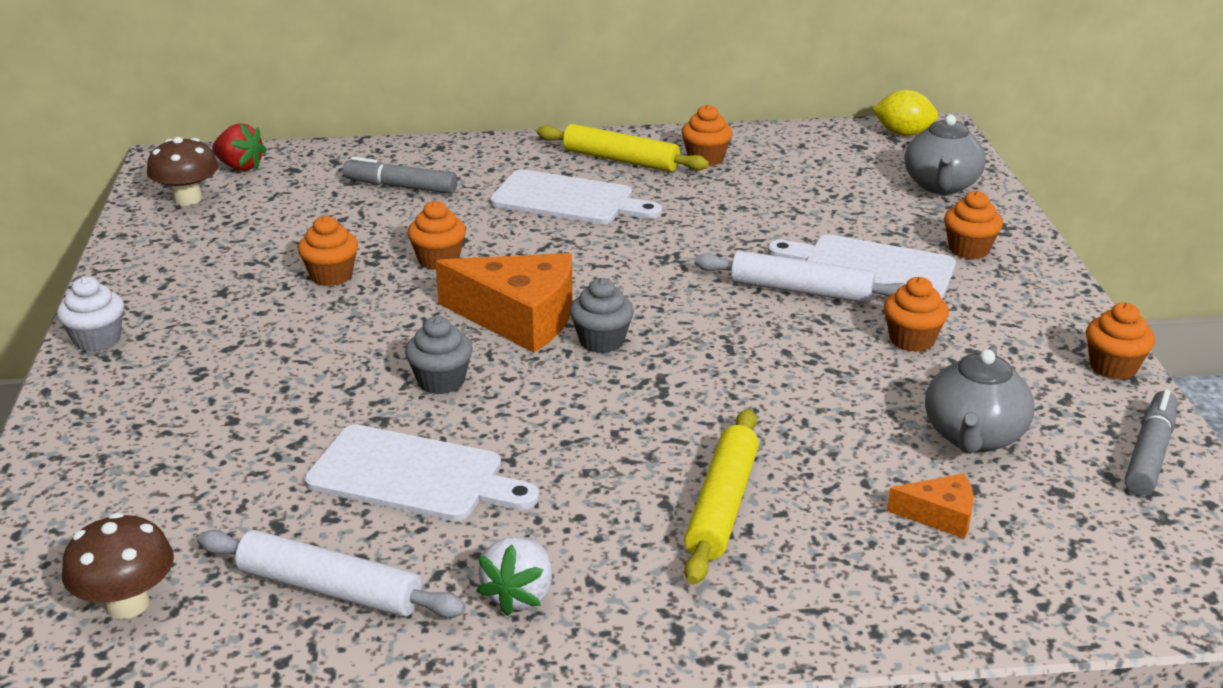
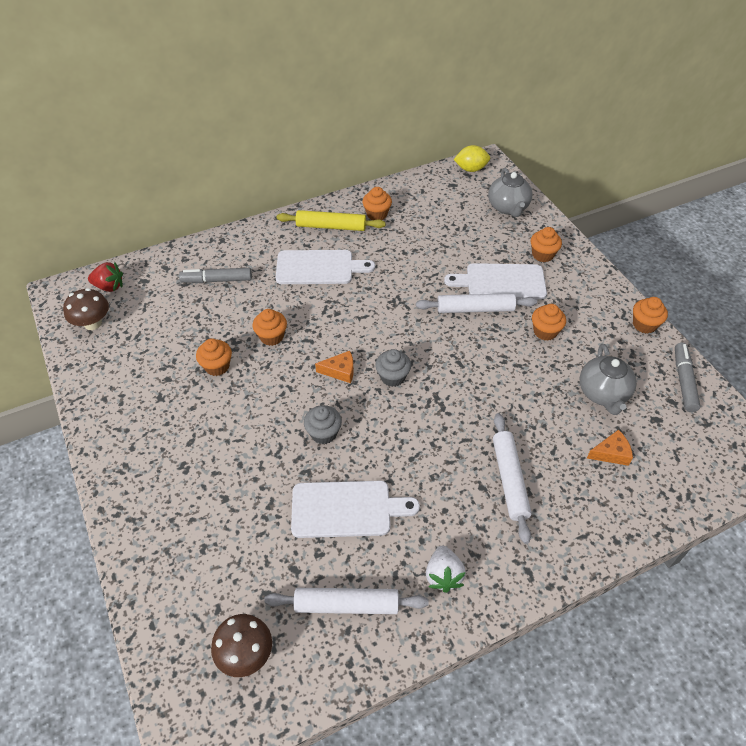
camera: 20 degrees left, 20 degrees up
white cupcake [57,277,124,352] -> none
orange cheese [435,253,573,353] -> orange cheese [315,351,354,383], size x0.49
yellow rolling pin [684,409,759,584] -> white rolling pin [493,413,532,544]

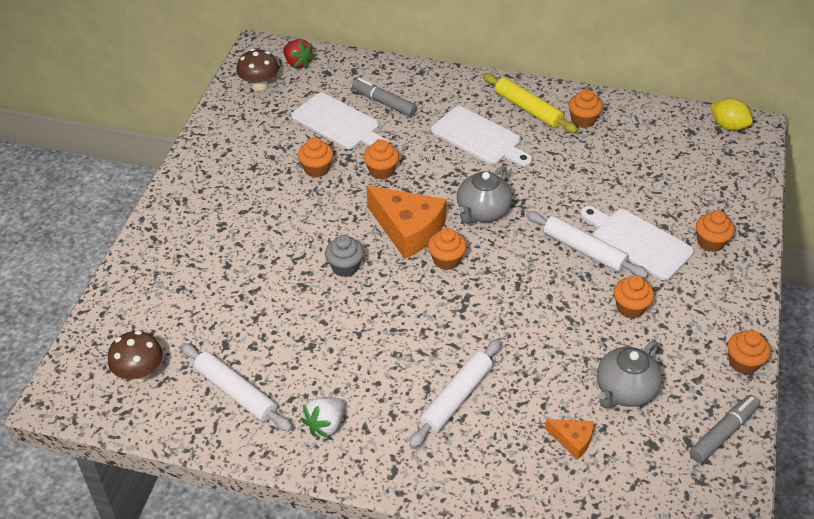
camera: 40 degrees right, 5 degrees down
white cutting board [291,481,420,538] -> white cutting board moved to [291,93,388,149]
orange cheese [315,351,354,383] -> orange cheese [367,186,447,259], size x2.06
grey cupcake [375,349,411,387] -> orange cupcake [428,228,466,270]
grey teapot [488,168,533,217] -> grey teapot moved to [457,166,512,224]

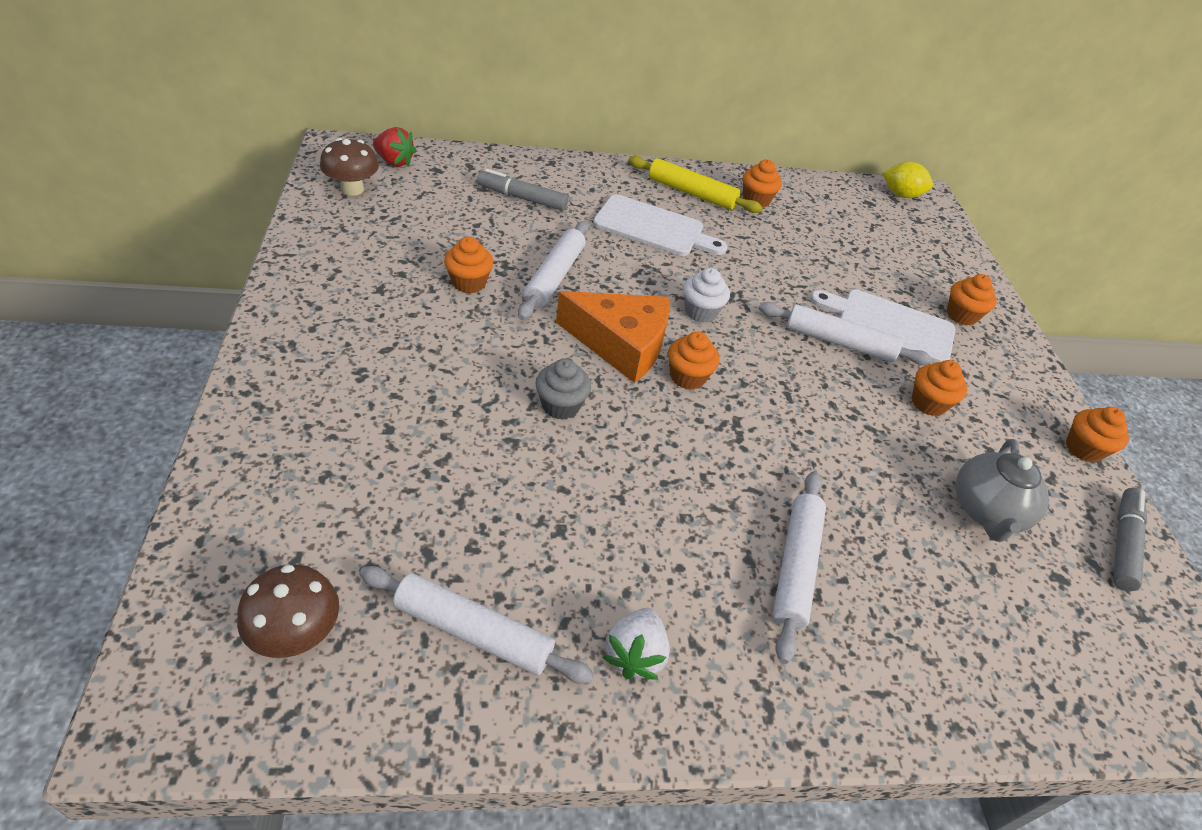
camera: 25 degrees left, 0 degrees up
white cutting board [291,93,388,149] -> none
orange cupcake [363,139,399,179] -> white rolling pin [518,221,589,320]
grey teapot [457,166,512,224] -> white cupcake [683,268,730,323]
orange cheese [545,419,594,460] -> none

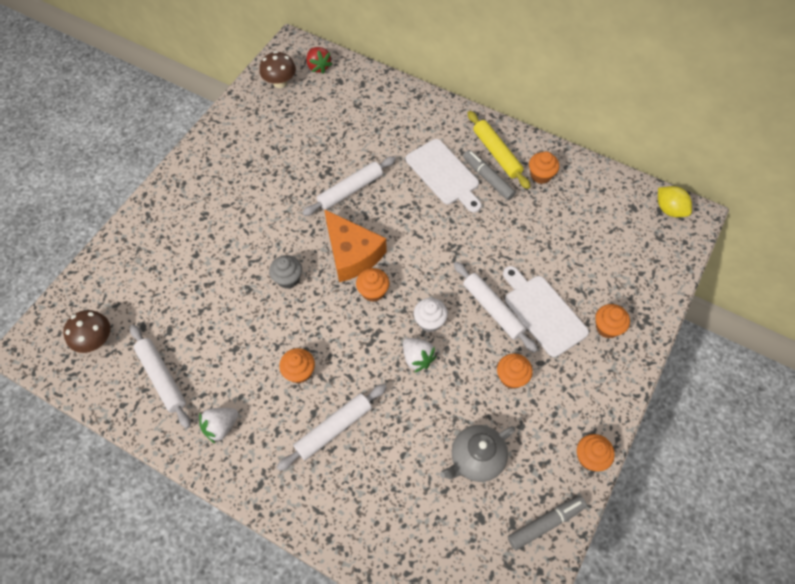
camera: 40 degrees right, 15 degrees up
orange cupcake [444,237,493,294] -> orange cupcake moved to [279,348,315,383]
grey marker [477,169,568,211] -> grey marker moved to [463,150,516,200]
white cupcake [683,268,730,323] -> white cupcake moved to [414,298,448,332]
none -> white strawberry [403,338,437,372]

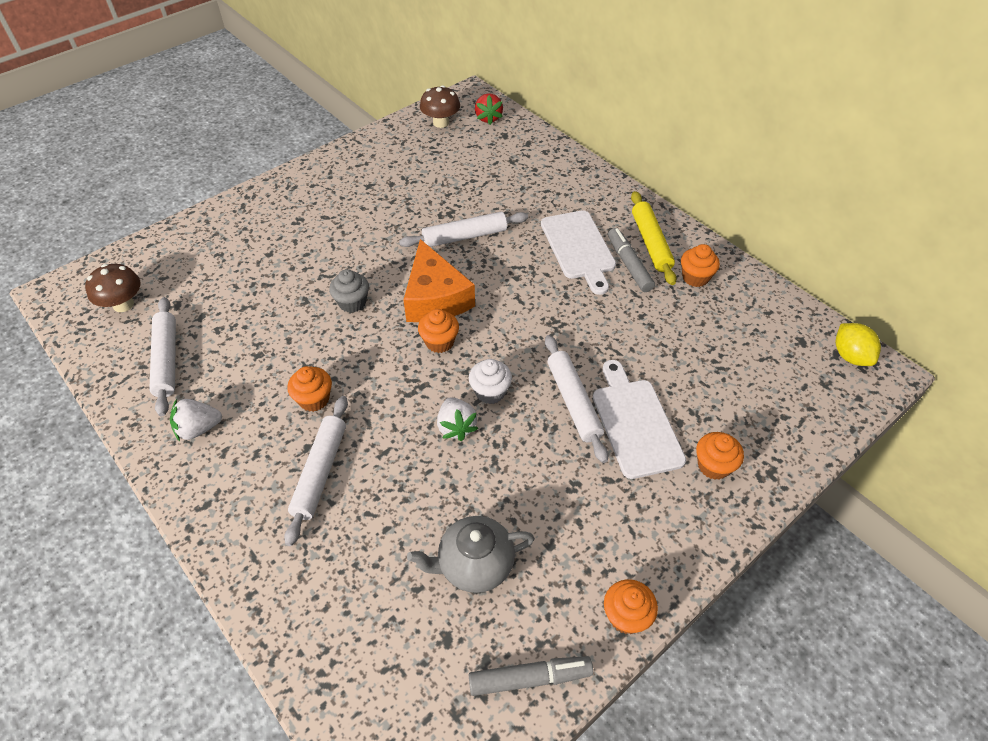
camera: 20 degrees right, 10 degrees down
white rolling pin [277,384,387,471] -> white rolling pin turned 60 degrees counterclockwise [284,396,348,546]
orange cupcake [497,354,533,389] -> none

